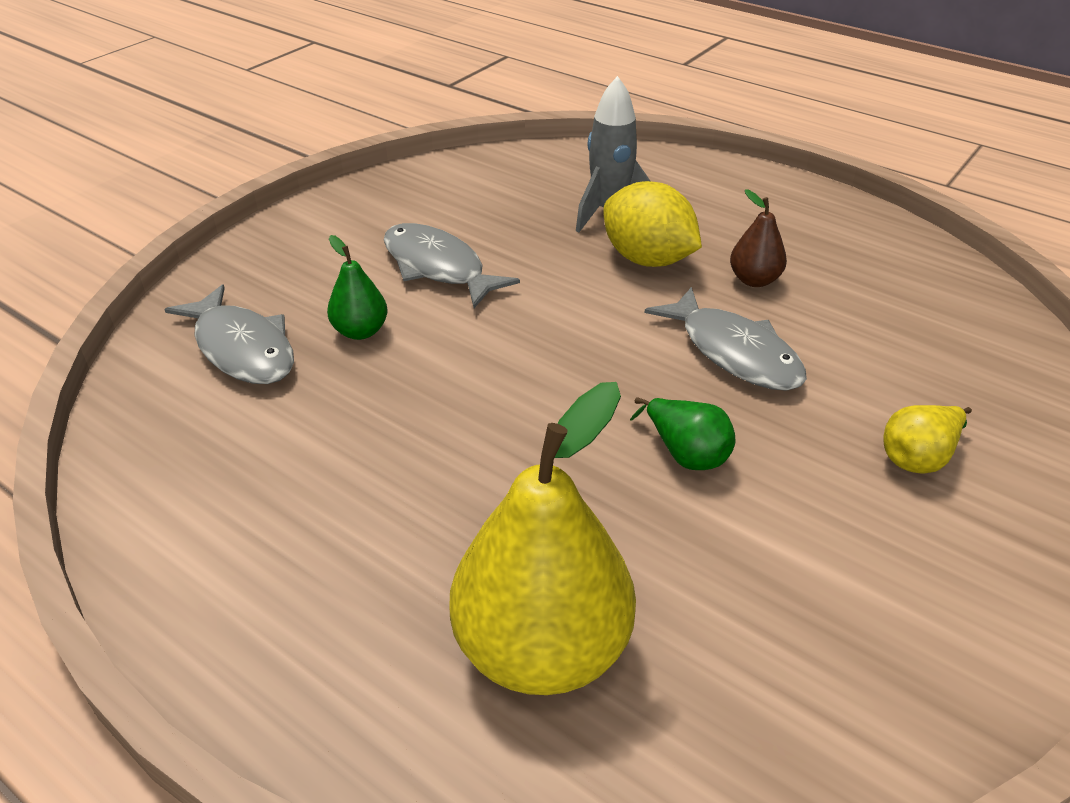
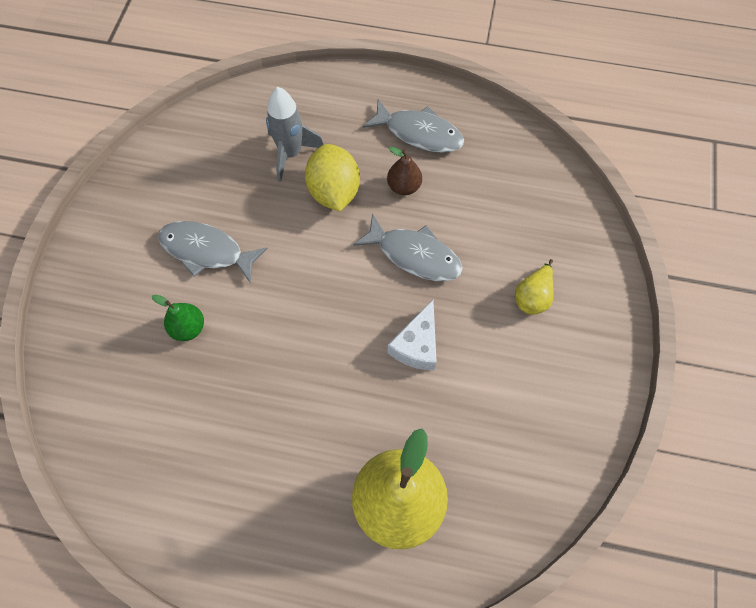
camera: 25 degrees left, 25 degrees up
grey fish [164,285,294,384] -> grey fish moved to [363,99,464,153]
yellow lemon [603,181,702,267] -> yellow lemon turned 60 degrees clockwise [305,144,360,212]
green pear [630,397,736,470] -> white cheese [387,300,437,371]

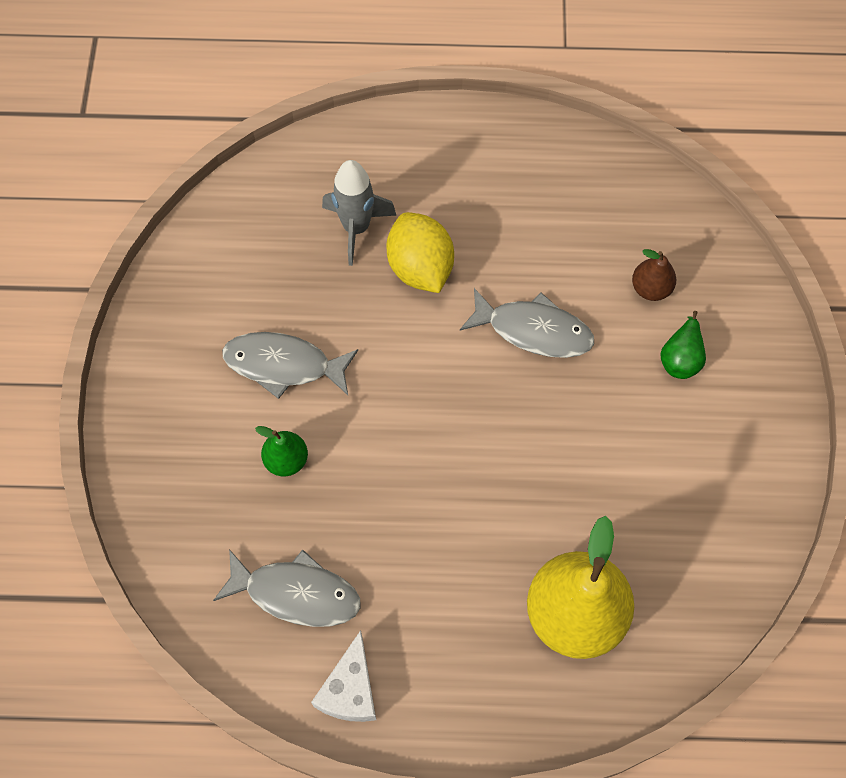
camera: 10 degrees left, 0 degrees up
grey fish [363,99,464,153] -> grey fish moved to [213,549,361,627]
brown pear [387,147,422,195] -> brown pear moved to [632,249,676,301]
white cheese [387,300,437,371] -> white cheese moved to [311,630,376,722]
yellow pear [515,259,553,315] -> green pear [660,311,706,379]

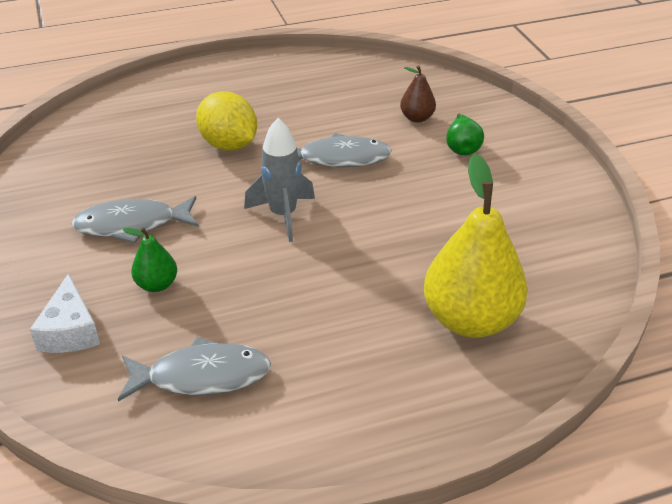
camera: 20 degrees left, 25 degrees down
white cheese [311,630,376,722] -> white cheese moved to [30,273,100,353]
grey rocket [322,160,397,266] -> grey rocket moved to [244,118,315,242]

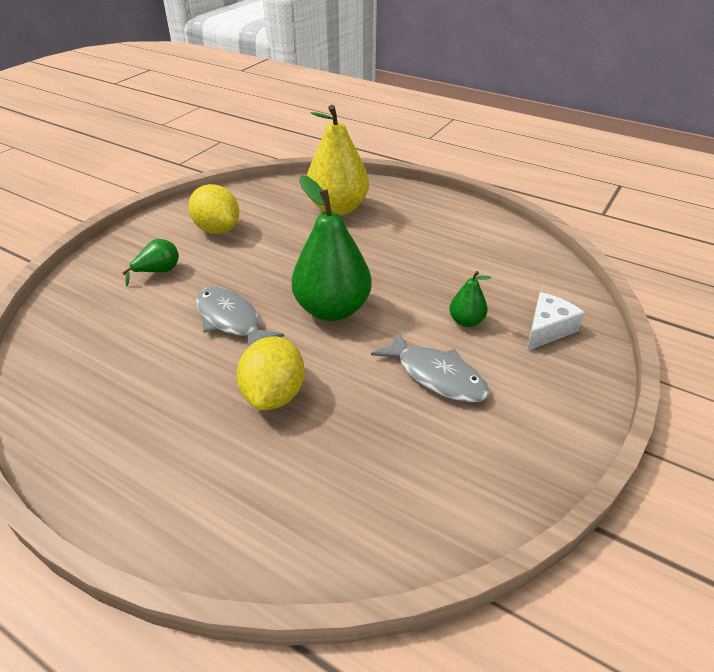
camera: 130 degrees left, 0 degrees up
grey fish [118,337,271,402] -> none
grey rocket [244,118,315,242] -> green pear [291,175,372,321]
brown pear [400,65,436,123] -> none
none -> yellow lemon [188,184,239,234]

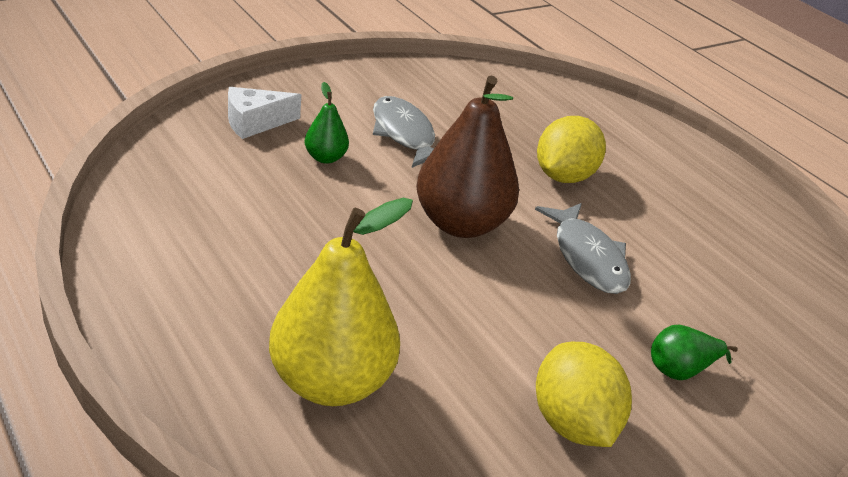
camera: 160 degrees left, 5 degrees down
green pear [291,175,372,321] -> brown pear [416,76,519,238]

